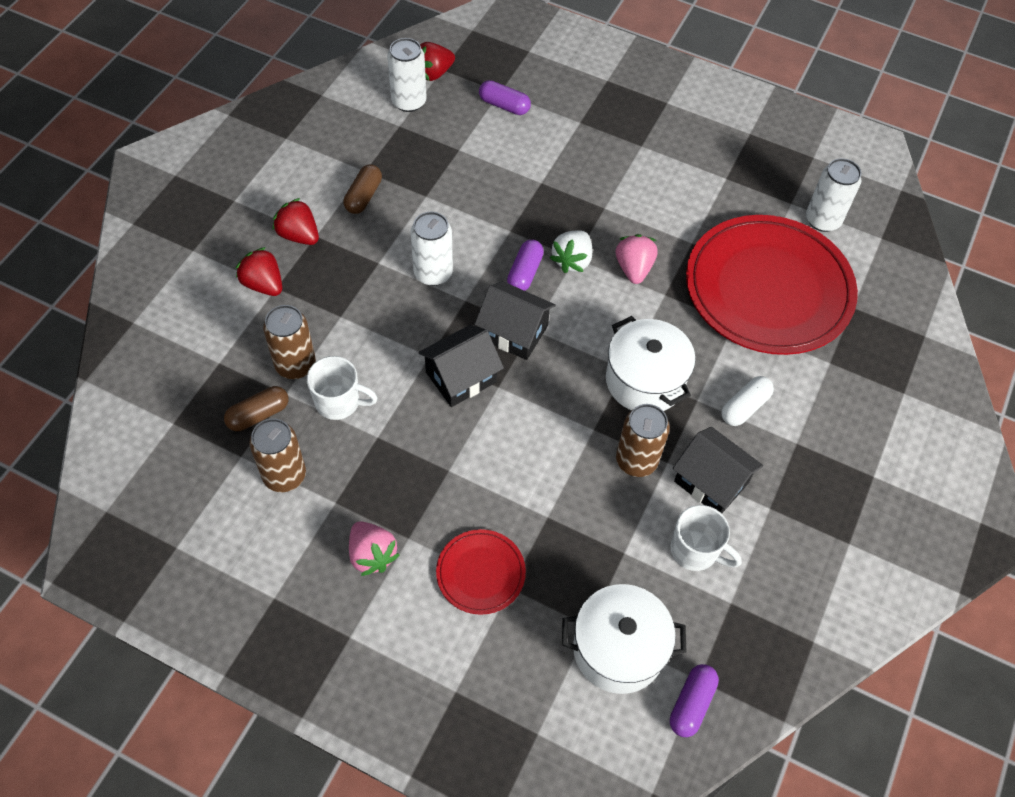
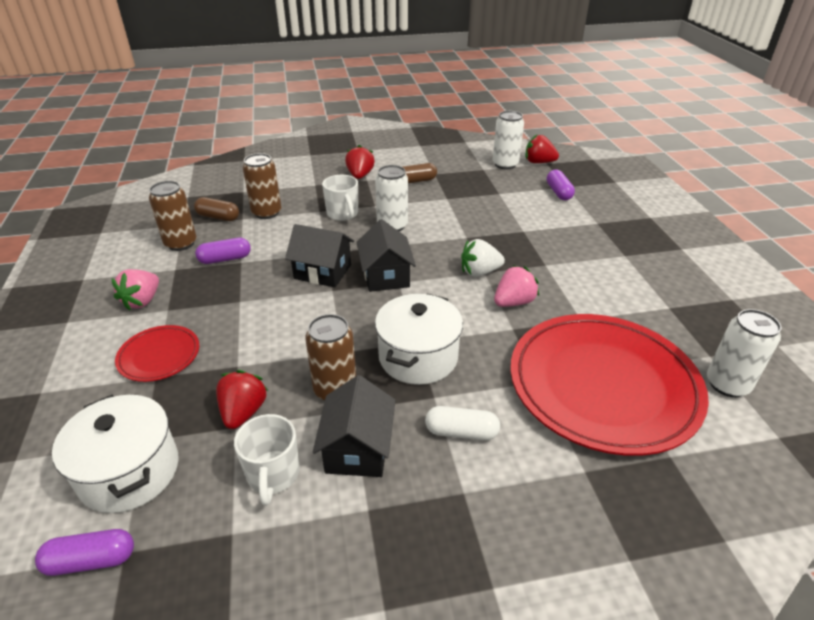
camera: 55 degrees right, 20 degrees down
red strawberry [235,247,282,296] -> red strawberry moved to [216,370,268,429]
white mug [307,356,378,420] -> white mug moved to [322,175,358,221]
purple capsule [507,240,544,291] -> purple capsule moved to [195,238,251,264]

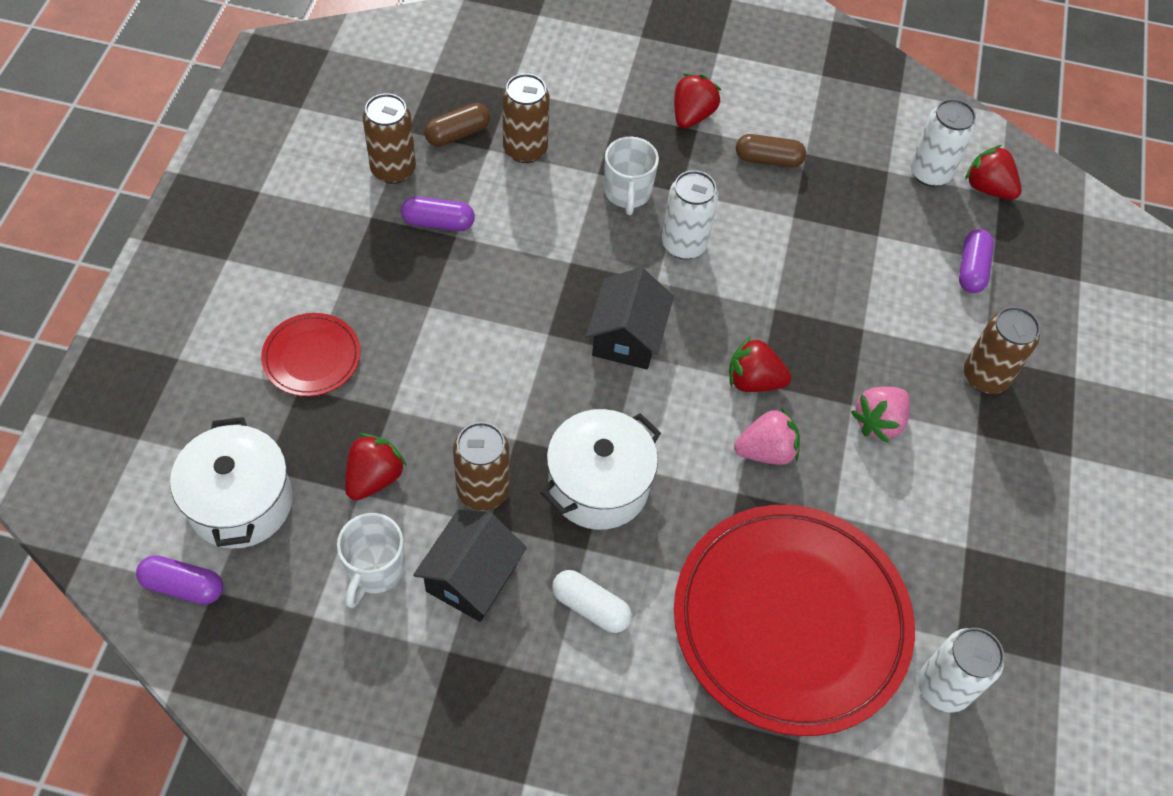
camera: 20 degrees right, 20 degrees up
pink strawberry [111,269,159,311] -> pink strawberry moved to [851,387,910,443]
brown capsule [194,197,239,221] -> brown capsule turned 75 degrees counterclockwise [424,103,490,146]
black house [285,224,354,287] -> none
white strawberry [461,239,505,277] -> red strawberry [729,336,791,392]
none -> brown can [964,307,1040,394]

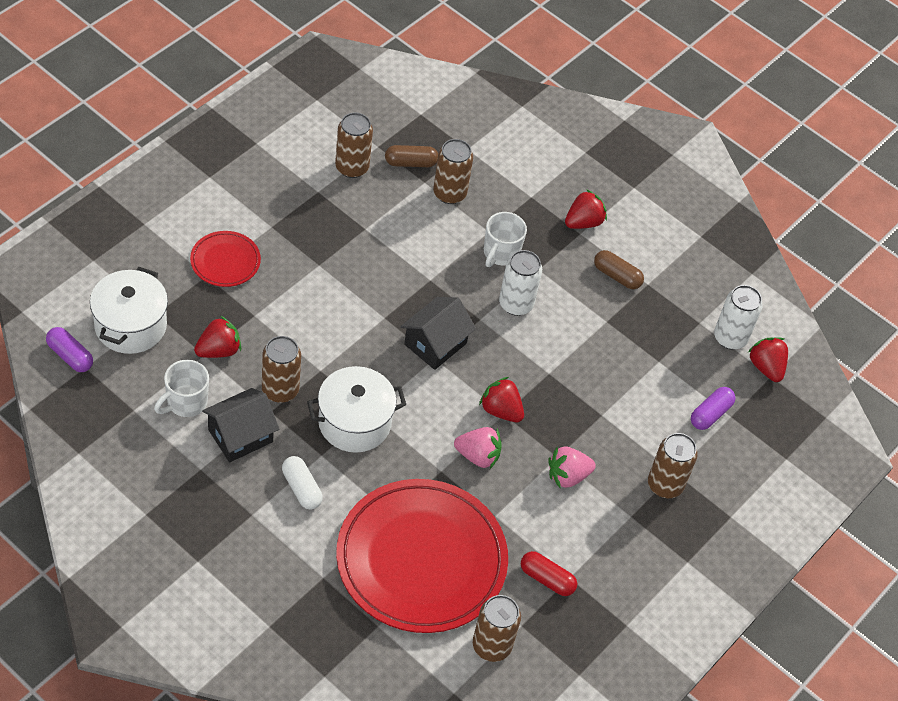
camera: 25 degrees right, 5 degrees down
purple capsule [401,197,475,231] -> none
white can [918,628,1004,713] -> brown can [473,595,521,662]
none -> red capsule [521,551,577,596]

